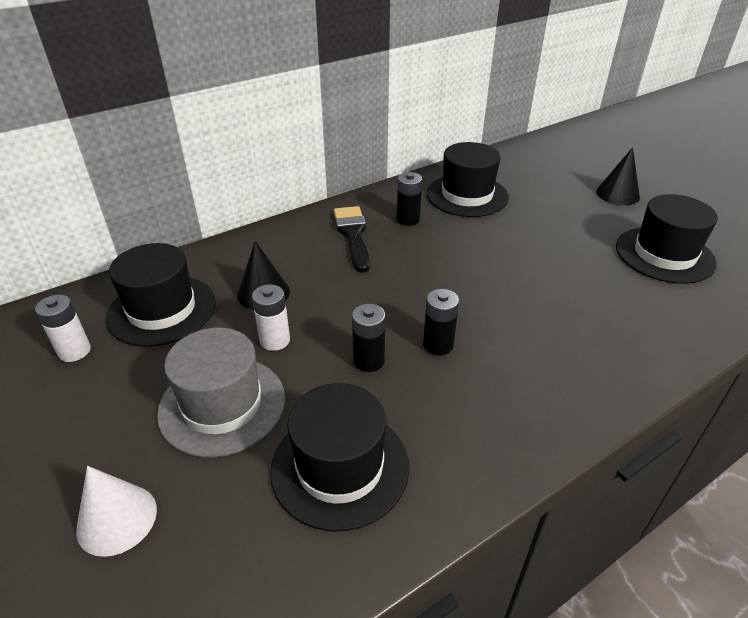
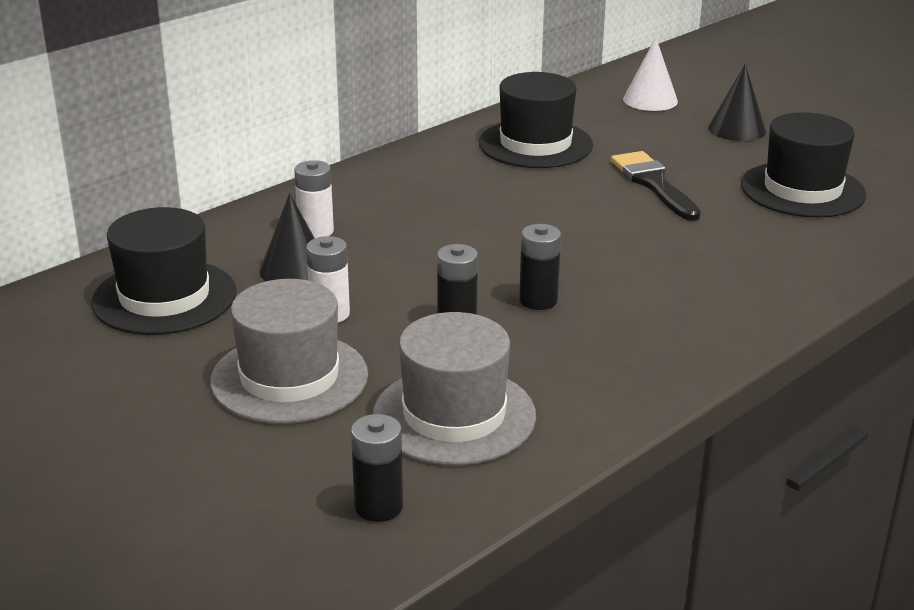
camera: 10 degrees left, 10 degrees down
white battery [35,295,91,362] -> white battery moved to [294,160,334,238]
white cone [76,466,157,557] -> white cone moved to [623,37,678,111]
black hat [270,383,409,531] -> grey hat [373,312,536,465]
black brush [334,206,370,273] -> black brush moved to [611,151,701,221]
black battery [396,172,422,226] -> black battery moved to [351,414,403,522]

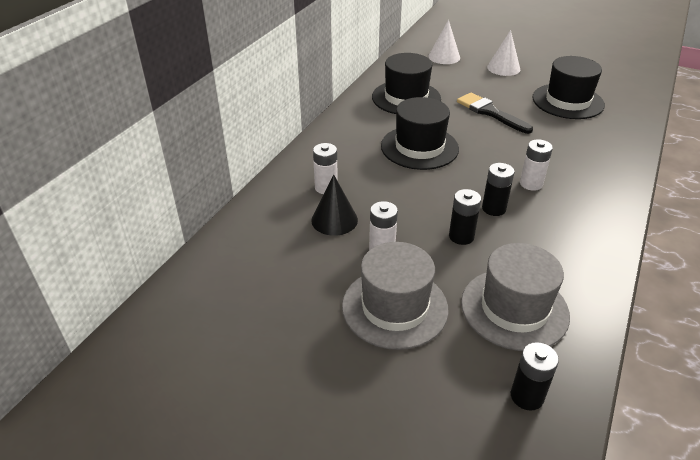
camera: 20 degrees left, 10 degrees up
black hat [91,207,237,335] -> black hat moved to [381,97,459,170]
black cone [708,64,766,141] -> white cone [487,30,520,76]
none -> white battery [520,139,553,191]

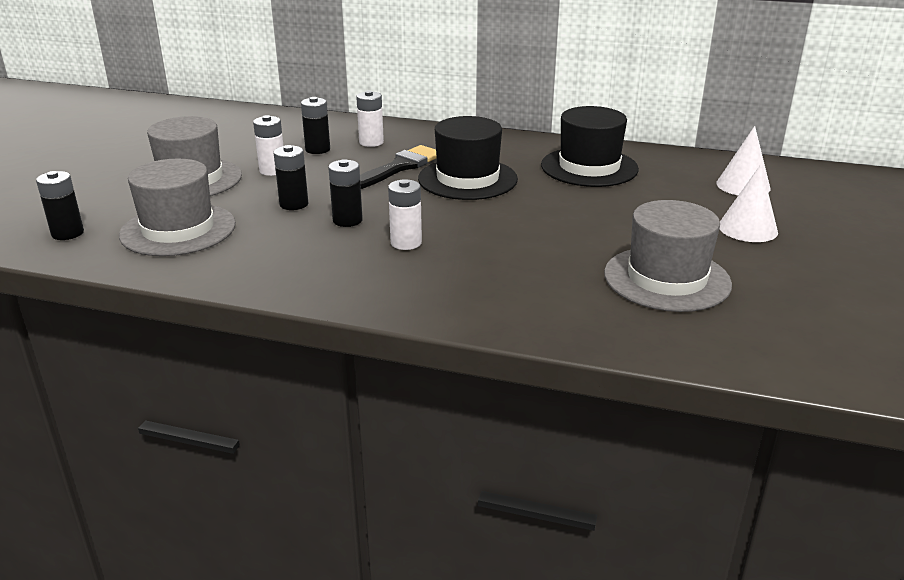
camera: 80 degrees right, 10 degrees down
black cone [311,174,358,236] -> black battery [301,97,330,154]
black brush [457,93,533,134] -> black brush moved to [360,145,437,189]
black hat [532,56,605,119] -> grey hat [604,200,732,312]

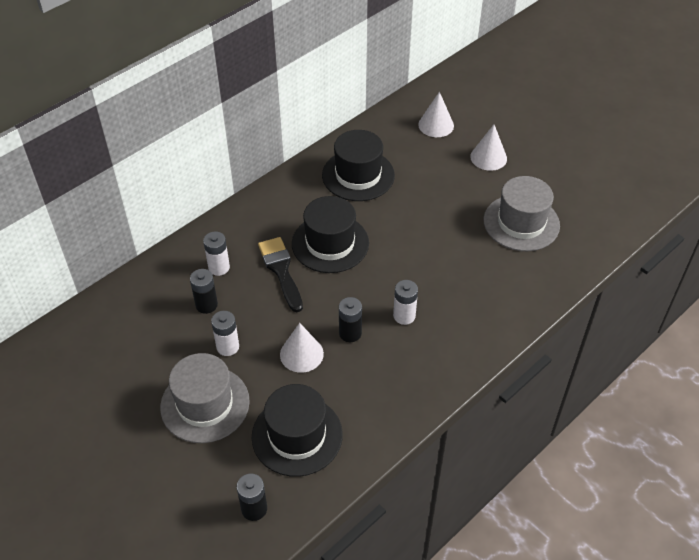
camera: 60 degrees left, 20 degrees up
grey hat [119,159,236,256] -> black hat [251,384,343,477]
black battery [274,145,308,210] -> white cone [280,323,324,373]

